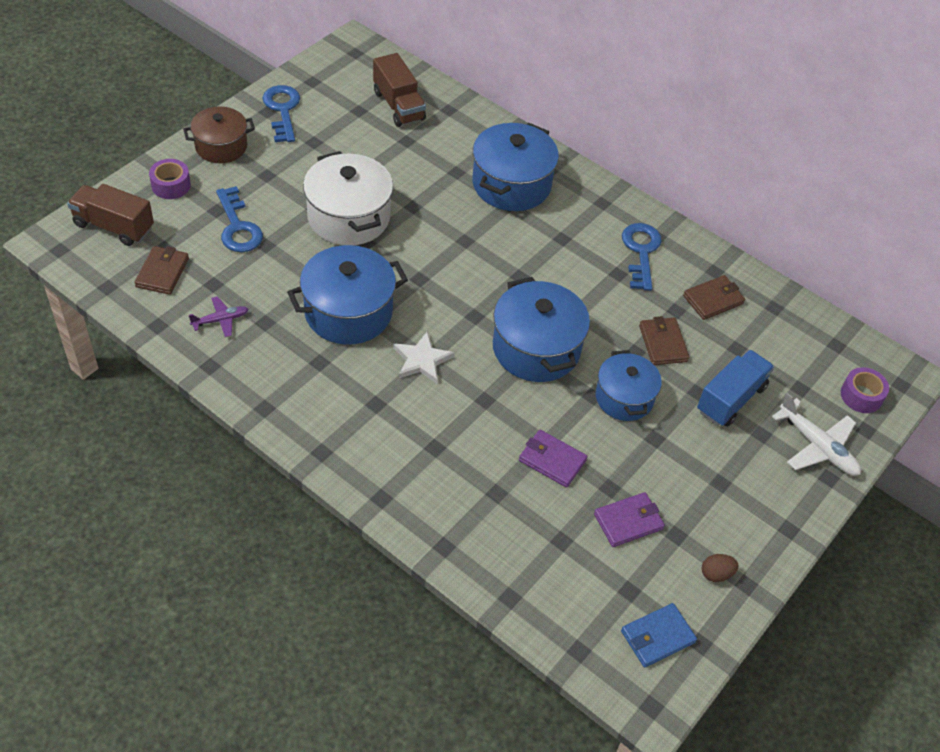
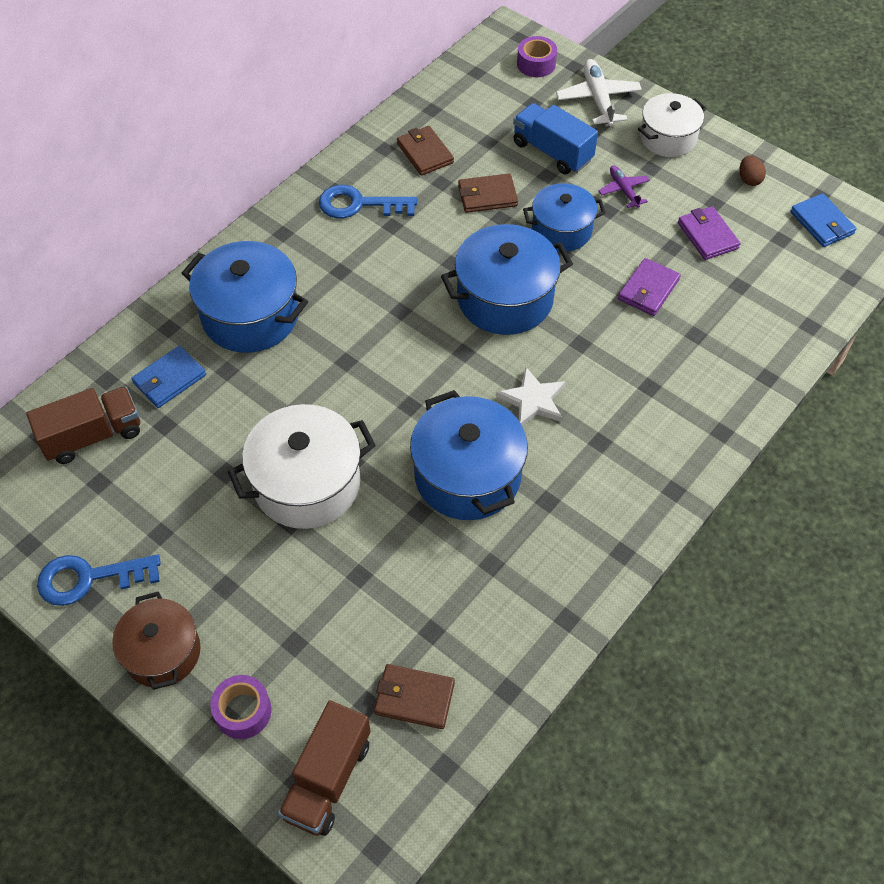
camera: 85 degrees left, 5 degrees up
purple plane [189,296,249,337] -> purple plane moved to [598,165,650,208]
blue key [216,186,263,252] -> none
white plane [772,393,861,476] -> white plane turned 60 degrees counterclockwise [556,59,642,127]
none -> blue wallet [131,346,206,408]
none -> white pot [638,93,707,157]

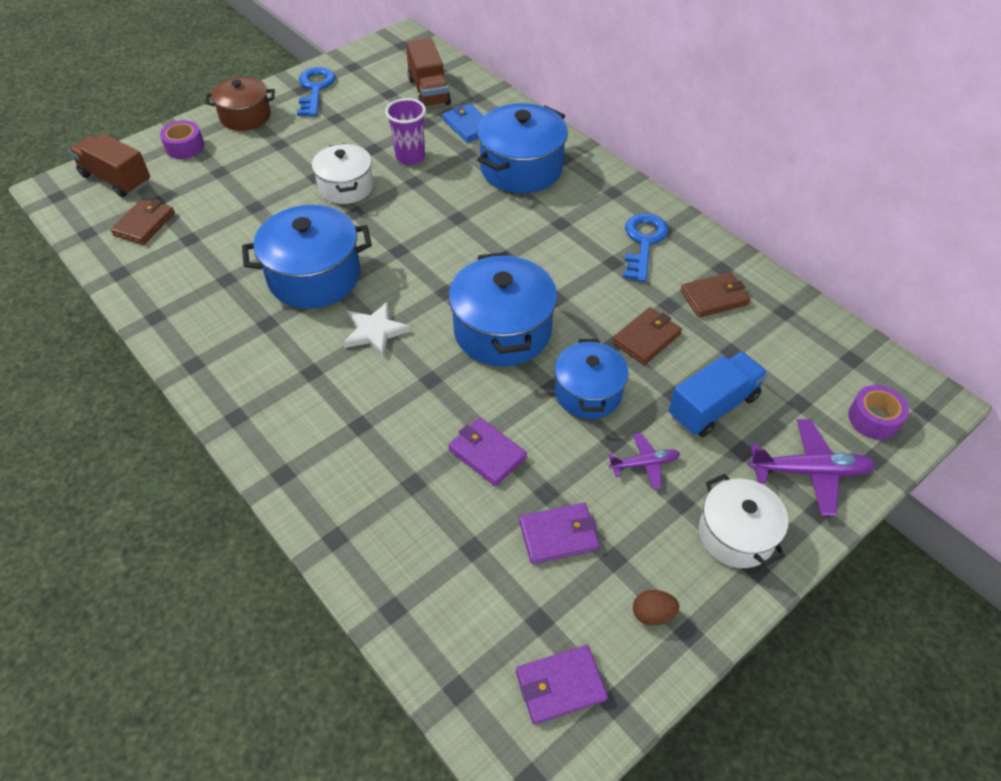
camera: 100 degrees right, 5 degrees down
white pot [228,404,376,529] -> white pot [312,143,373,204], size x0.65
brown wallet [458,174,518,213] -> brown wallet turned 45 degrees clockwise [612,307,682,365]
white plane [556,59,642,127] -> purple plane [749,419,876,516]
blue wallet [790,193,857,247] -> purple wallet [516,645,608,725]
none -> purple cup [385,98,426,165]

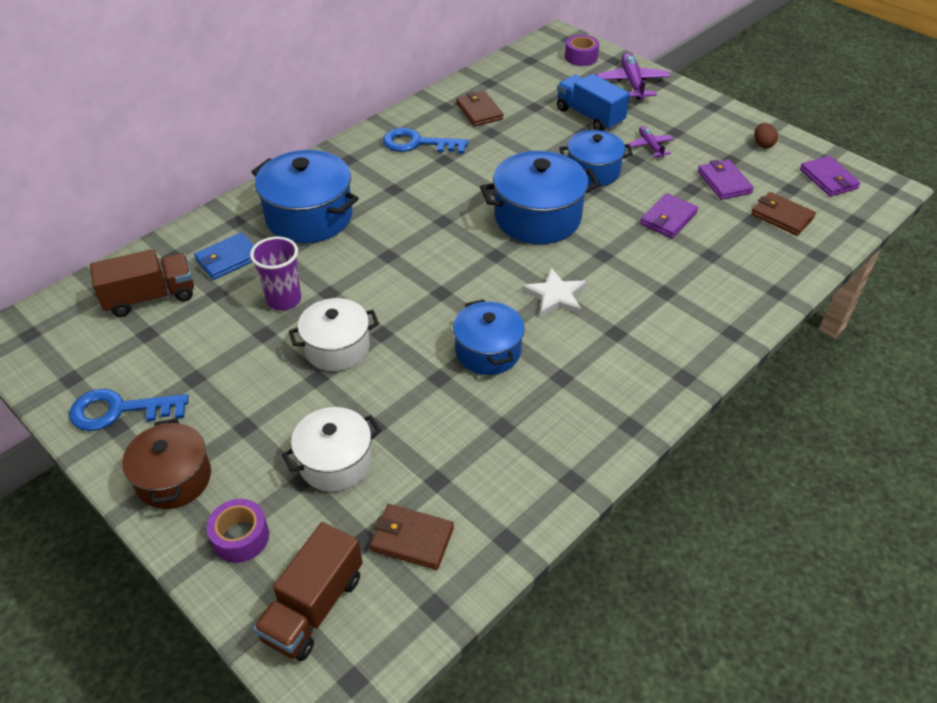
camera: 95 degrees left, 5 degrees down
blue pot [242,205,372,309] -> blue pot [453,299,525,375], size x0.65
brown wallet [612,307,682,365] -> brown wallet moved to [751,192,816,236]
white pot [699,474,788,568] -> white pot moved to [282,407,381,491]

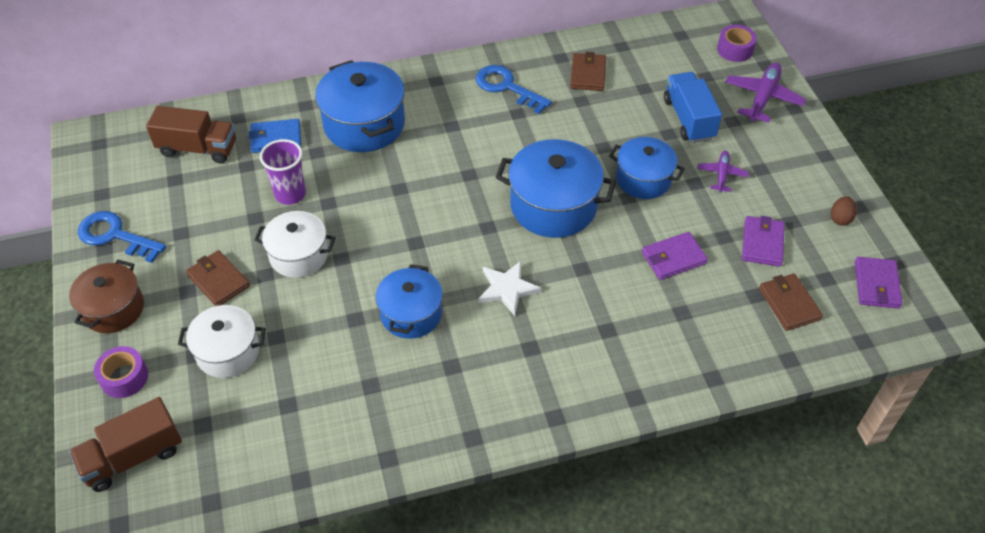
camera: 30 degrees right, 5 degrees up
brown wallet [369,504,454,570] -> brown wallet moved to [186,250,250,306]

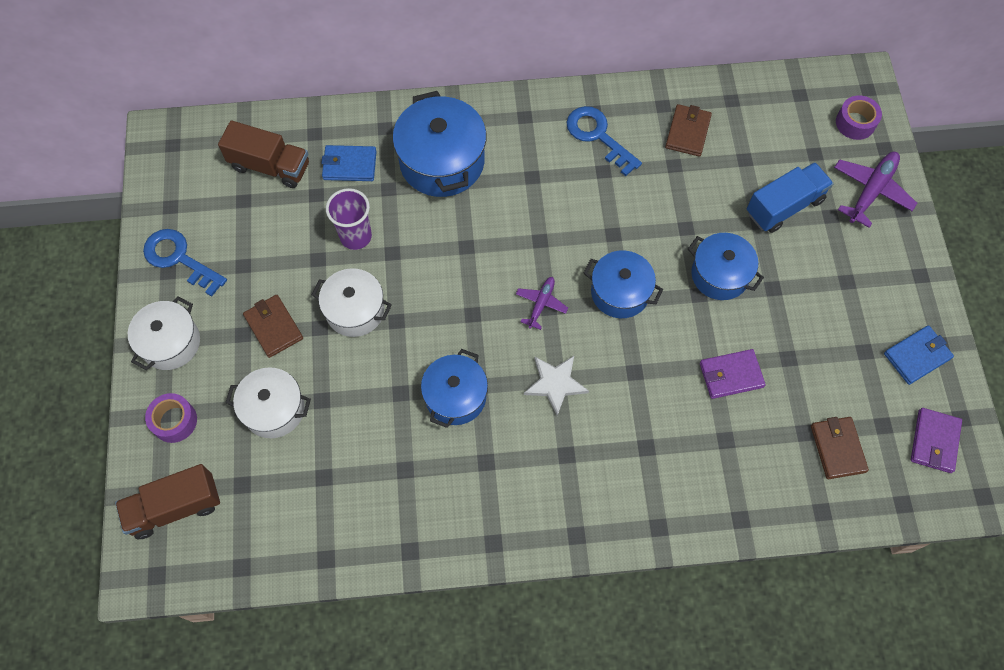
camera: 10 degrees right, 15 degrees up
brown pot [69,259,144,333] -> white pot [128,296,200,370]
blue pot [496,139,616,238] -> blue pot [584,250,663,318], size x0.65
blue truck [664,72,722,143] -> blue truck turned 60 degrees clockwise [747,162,834,233]
purple plane [697,151,749,193] -> purple plane moved to [516,277,568,330]
purple wallet [742,216,785,267] -> none
brown egg [831,196,857,226] -> blue wallet [884,325,954,385]

